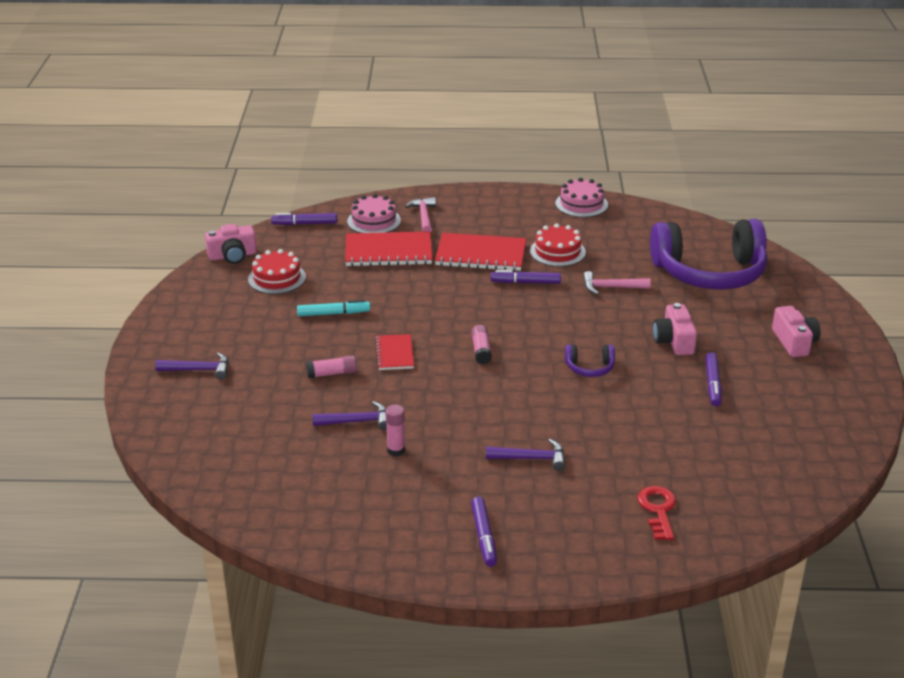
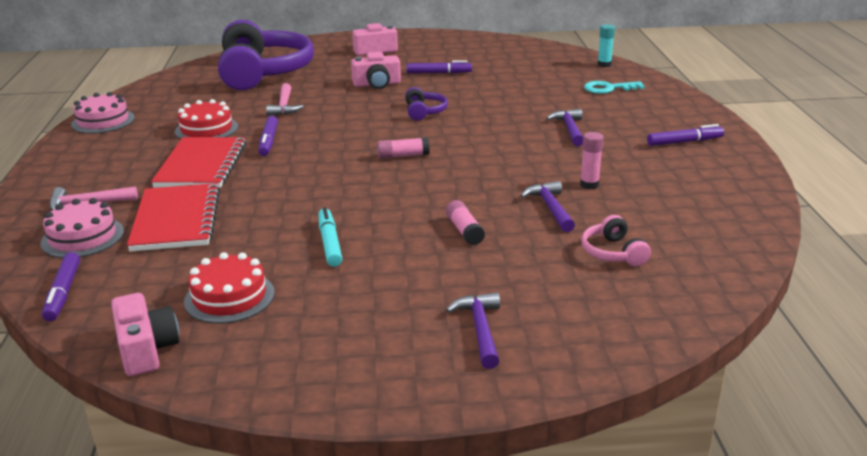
camera: 95 degrees left, 5 degrees down
red notebook [375,334,414,370] -> none
red key [637,486,676,540] -> turquoise key [584,81,645,94]
none -> pink headphones [582,215,651,266]
none -> turquoise glue stick [597,24,615,67]

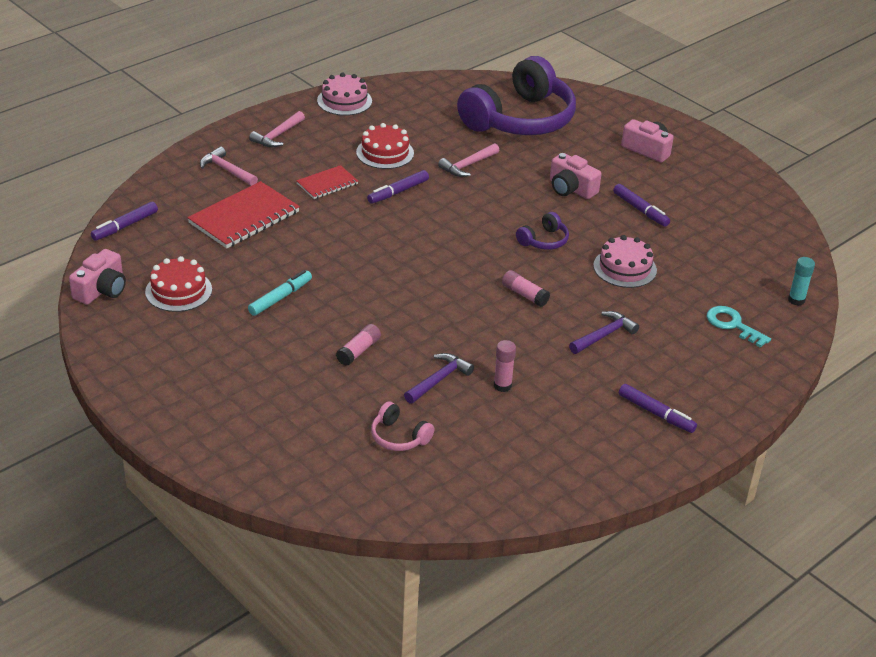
camera: 50 degrees right, 10 degrees up
pink cake [40,198,124,258] -> pink cake moved to [593,235,657,288]
red notebook [151,137,246,188] -> red notebook [296,165,358,199], size x0.57
pink glue stick [377,137,430,159] -> pink glue stick moved to [502,270,550,307]
purple hammer [446,292,500,369] -> none
pink headphones [582,215,651,266] -> pink headphones turned 90 degrees counterclockwise [371,402,434,451]
none -> pink hammer [249,111,305,147]

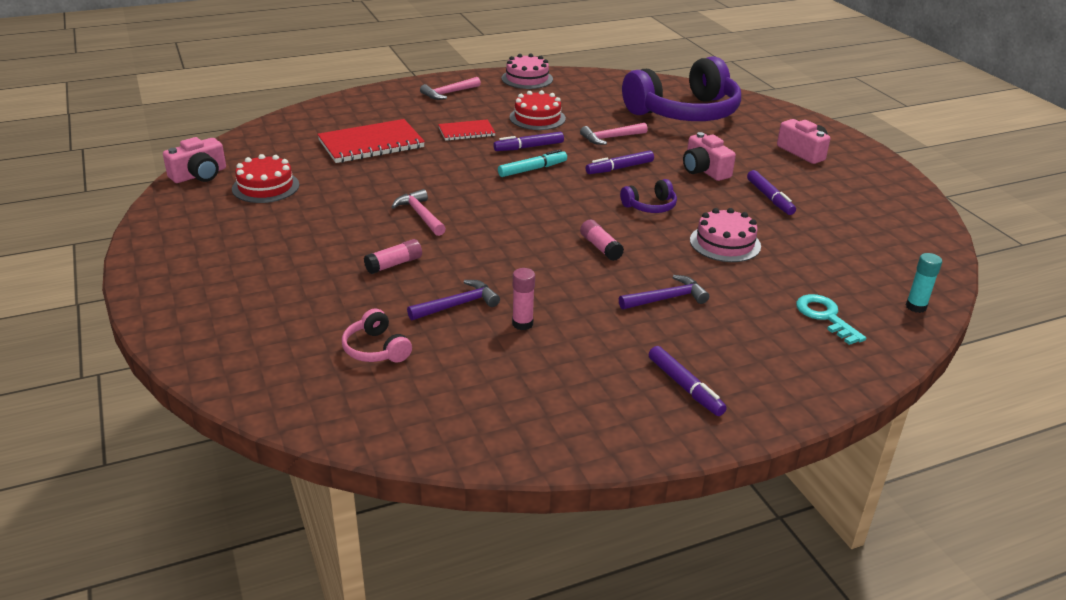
camera: 20 degrees right, 5 degrees down
purple marker [91,202,158,241] -> purple marker moved to [586,150,654,174]
pink hammer [200,147,258,186] -> pink hammer moved to [392,189,446,236]
turquoise marker [248,270,312,316] -> turquoise marker moved to [498,149,567,177]

